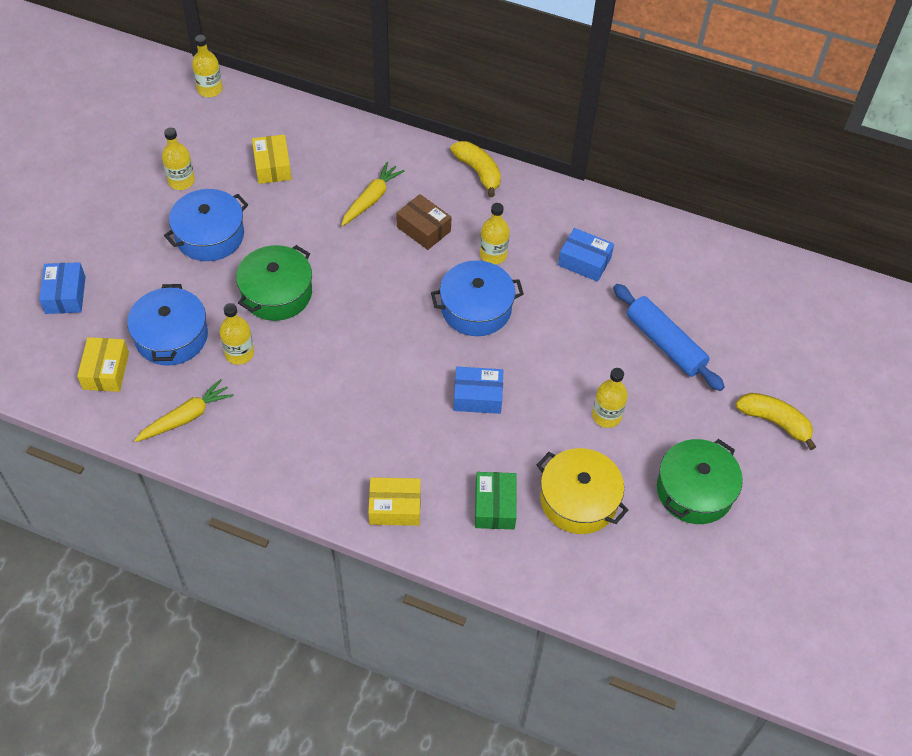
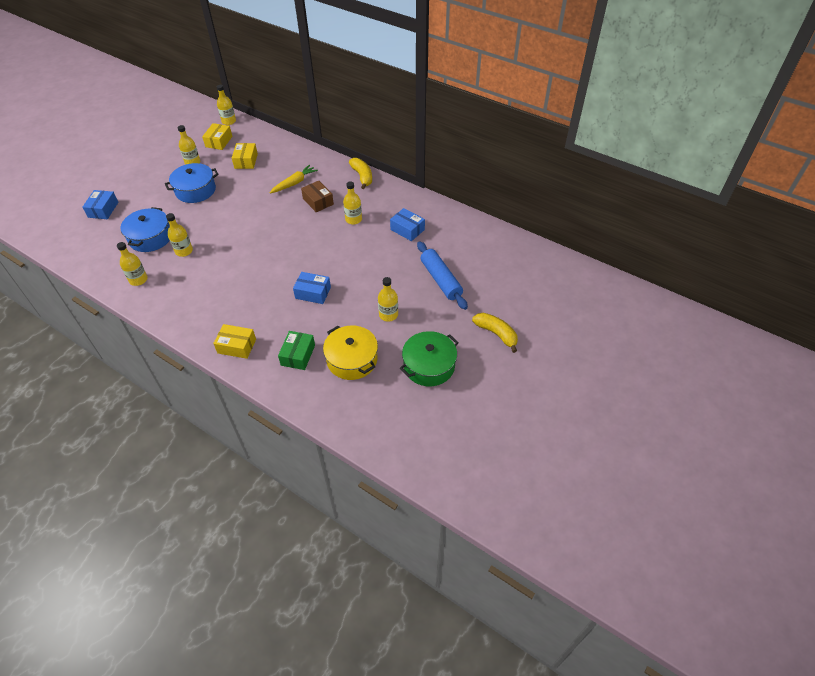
camera: 15 degrees right, 5 degrees down
yellow box [77,337,129,392] -> yellow box moved to [202,123,232,150]
yellow carrot [134,379,234,442] -> yellow bottle [117,242,148,286]
green pot [236,245,312,321] -> none
blue pot [431,260,524,336] -> none

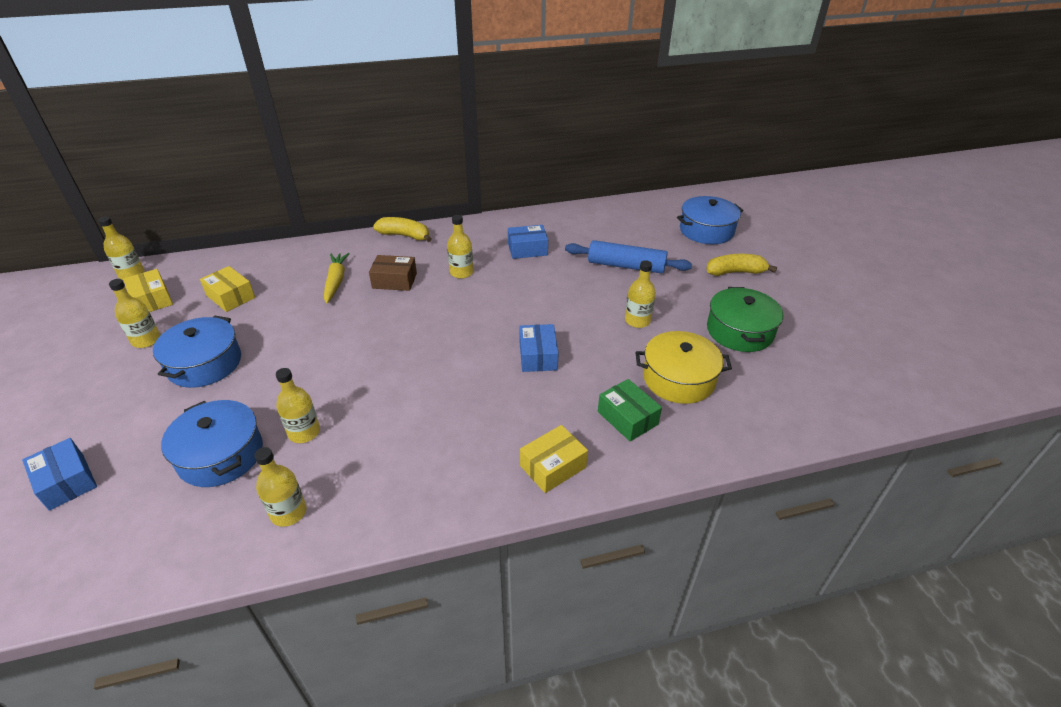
camera: 50 degrees left, 10 degrees down
blue box [293,272,331,304] -> blue box turned 60 degrees counterclockwise [519,324,559,372]
none -> blue pot [677,196,743,244]

